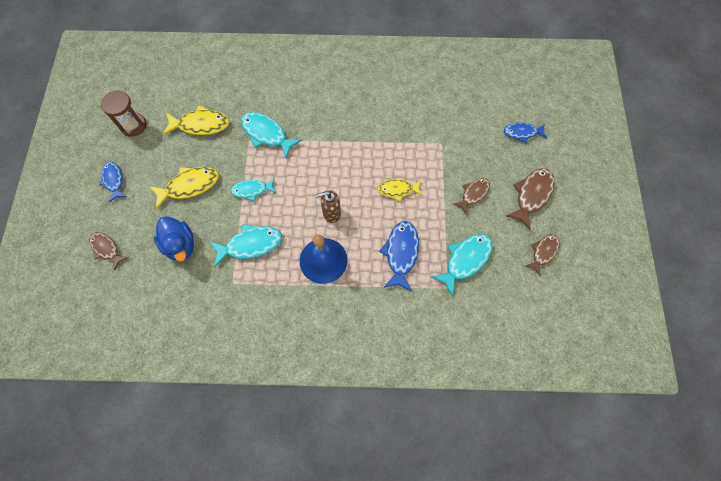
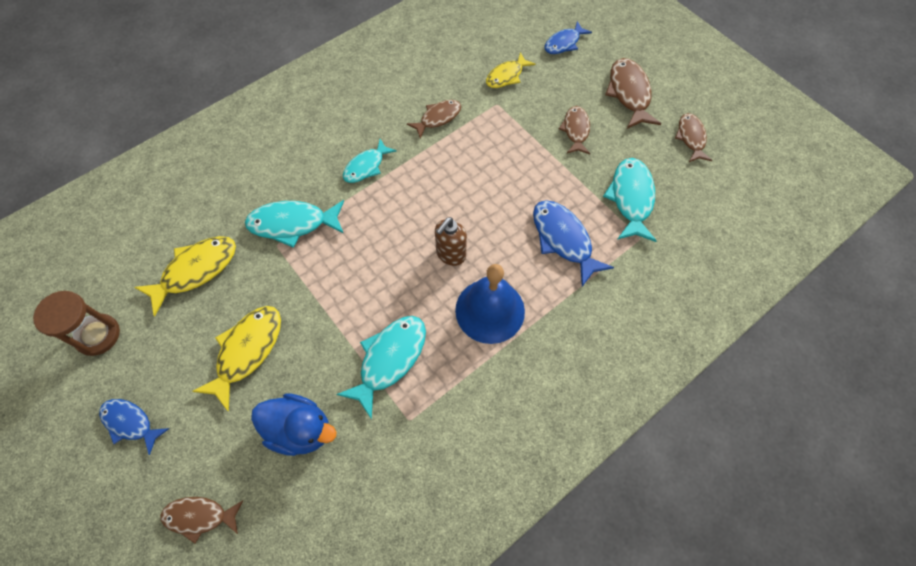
camera: 40 degrees left, 5 degrees down
turquoise fish [231,178,276,201] -> turquoise fish moved to [343,139,397,183]
yellow fish [377,179,423,202] -> yellow fish moved to [486,52,535,88]
none -> brown fish [407,100,461,139]

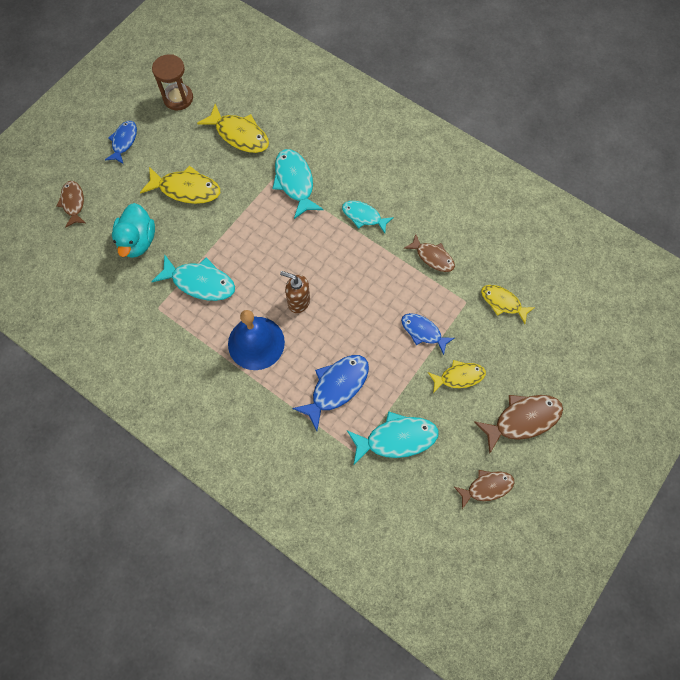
camera: 75 degrees right, 5 degrees up
blue duck [251,393,336,456] -> turquoise duck [112,203,155,258]
blue fish [545,21,592,54] -> blue fish moved to [401,313,455,355]
brown fish [559,106,590,154] -> yellow fish [428,360,486,393]

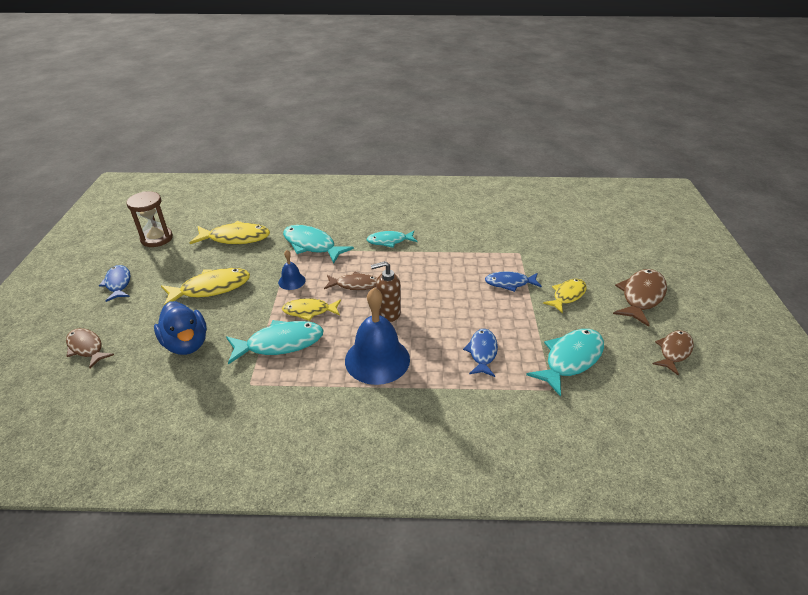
camera: 35 degrees left, 30 degrees down
turquoise duck [112,203,155,258] -> blue duck [154,301,207,355]
blue fish [292,355,369,431] -> blue fish [463,329,498,377], size x0.65
brown fish [404,234,455,272] -> brown fish moved to [324,272,377,290]
yellow fish [481,285,535,324] -> yellow fish moved to [282,298,341,321]
none -> blue bell [278,250,306,290]

